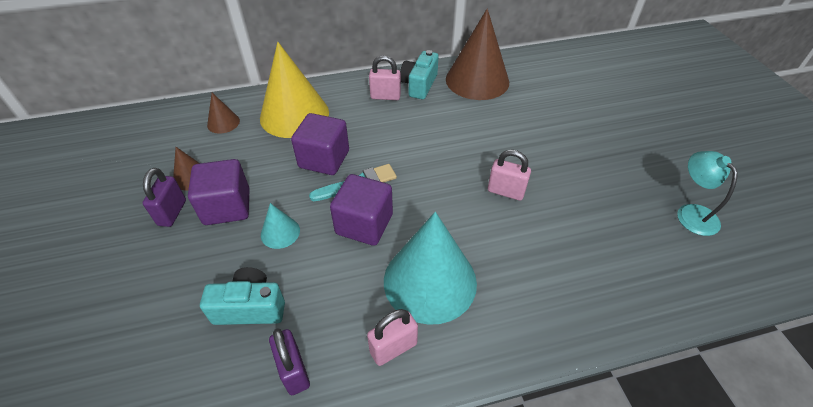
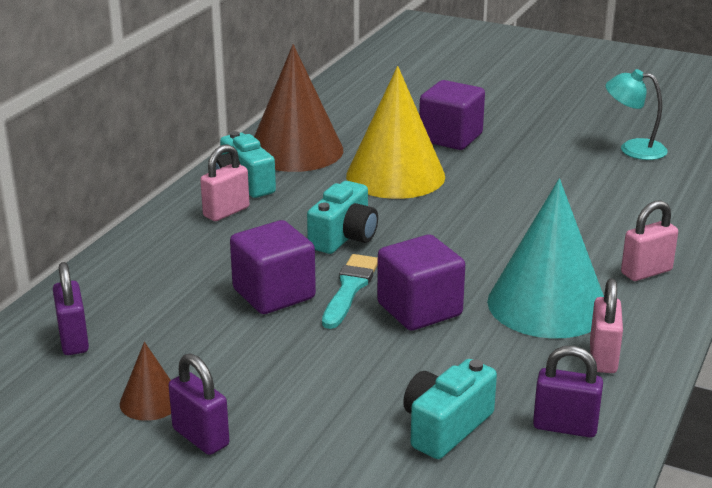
camera: 50 degrees left, 20 degrees down
purple cube [188,159,250,225] -> purple cube moved to [419,80,485,150]
brown cone [207,93,240,134] -> purple padlock [53,262,89,355]
yellow cone [260,42,329,138] -> yellow cone moved to [346,66,445,199]
turquoise cone [261,203,300,249] -> none
pink padlock [488,150,531,201] -> pink padlock moved to [621,200,678,281]
none -> turquoise camera [307,181,378,254]

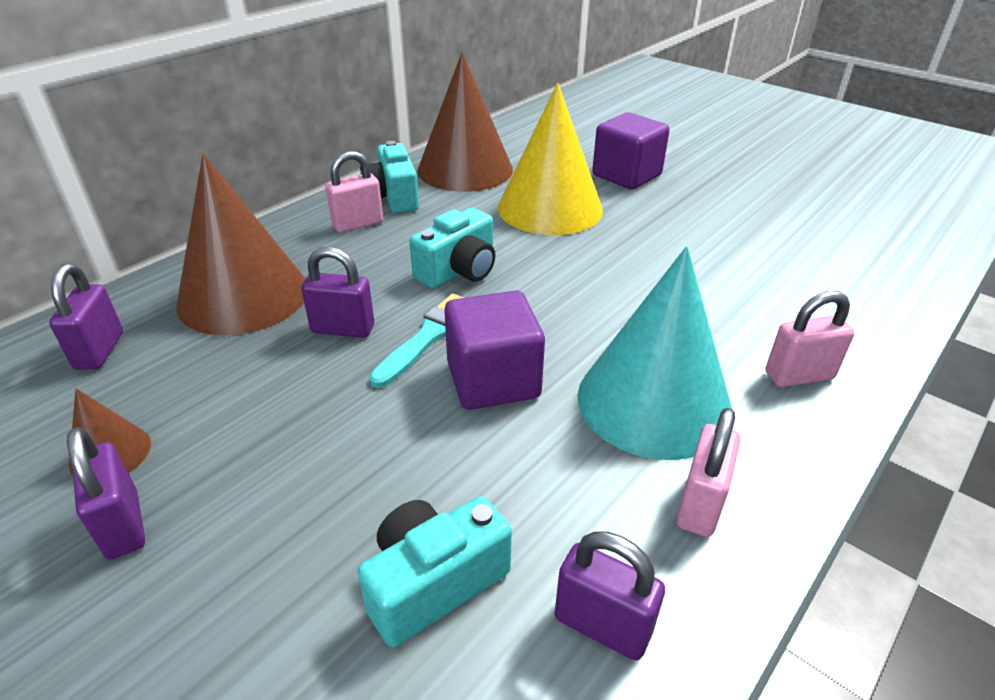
camera: 15 degrees right, 10 degrees up
purple cube [230,220,316,314] -> purple padlock [301,247,374,338]
turquoise lamp [606,69,668,160] -> none
none -> brown cone [176,153,305,335]

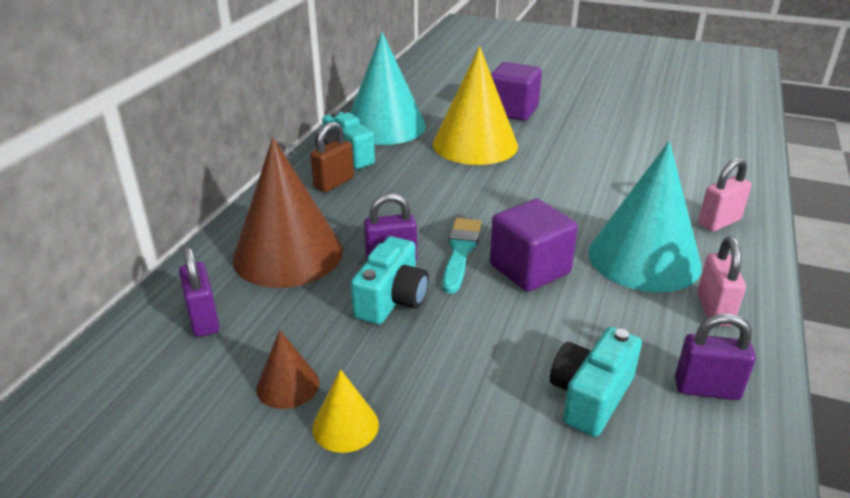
camera: 20 degrees left, 5 degrees down
purple padlock [67,427,145,559] -> yellow cone [312,369,379,453]
pink padlock [325,151,383,233] -> brown padlock [310,122,354,192]
turquoise camera [409,208,496,289] -> turquoise camera moved to [351,236,429,325]
brown cone [417,52,513,192] -> turquoise cone [350,32,426,145]

